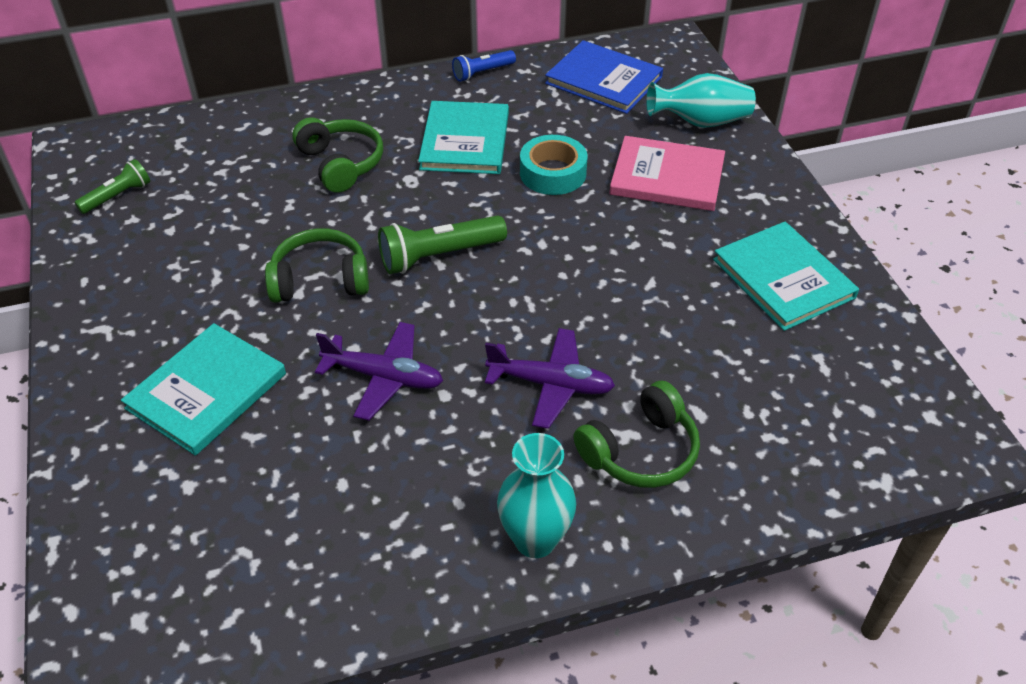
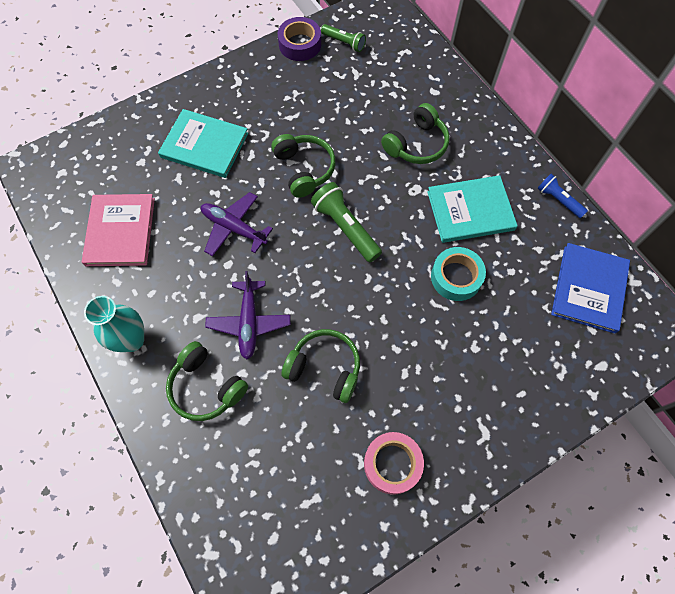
camera: 75 degrees right, 20 degrees up
purple plane [315,322,443,421] -> purple plane turned 120 degrees clockwise [201,192,273,256]
pink book [609,136,725,211] -> pink book moved to [82,194,155,266]
turquoise vase [646,73,756,128] -> none
turquoise book [713,222,859,331] -> pink tape [364,432,424,495]
none -> purple tape [278,17,321,61]
none -> green headphones [281,329,360,403]

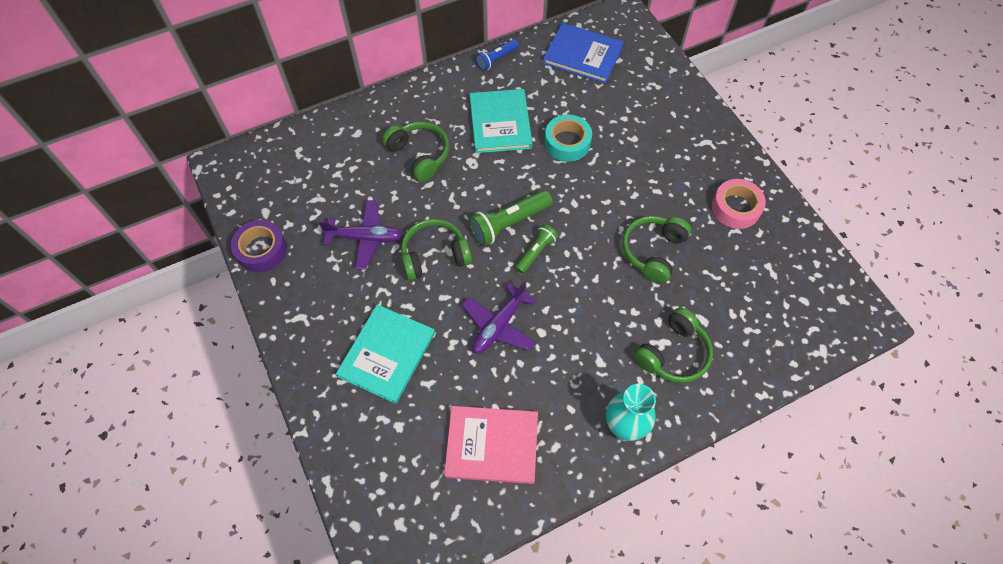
camera: 85 degrees left, 5 degrees down
purple plane [205,271,290,359] -> purple plane moved to [319,200,403,270]
green flashlight [321,24,366,52] -> green flashlight moved to [515,224,558,274]

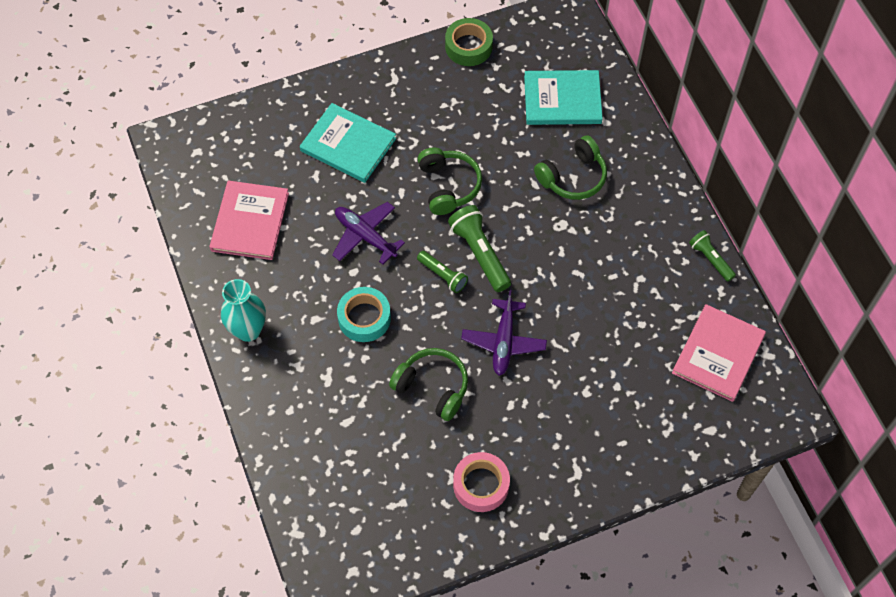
camera: 95 degrees right, 0 degrees up
purple tape [231,220,287,272] -> green tape [445,18,493,66]
purple plane [319,200,403,270] -> purple plane moved to [461,290,547,376]
turquoise book [470,89,533,153] -> turquoise book moved to [524,70,603,125]
blue flashlight [476,39,519,71] -> green flashlight [689,230,736,282]
blue book [543,23,624,83] -> pink book [672,304,766,402]
turquoise tape [545,115,592,162] -> turquoise tape moved to [337,287,391,342]
green headphones [634,307,713,383] -> none

